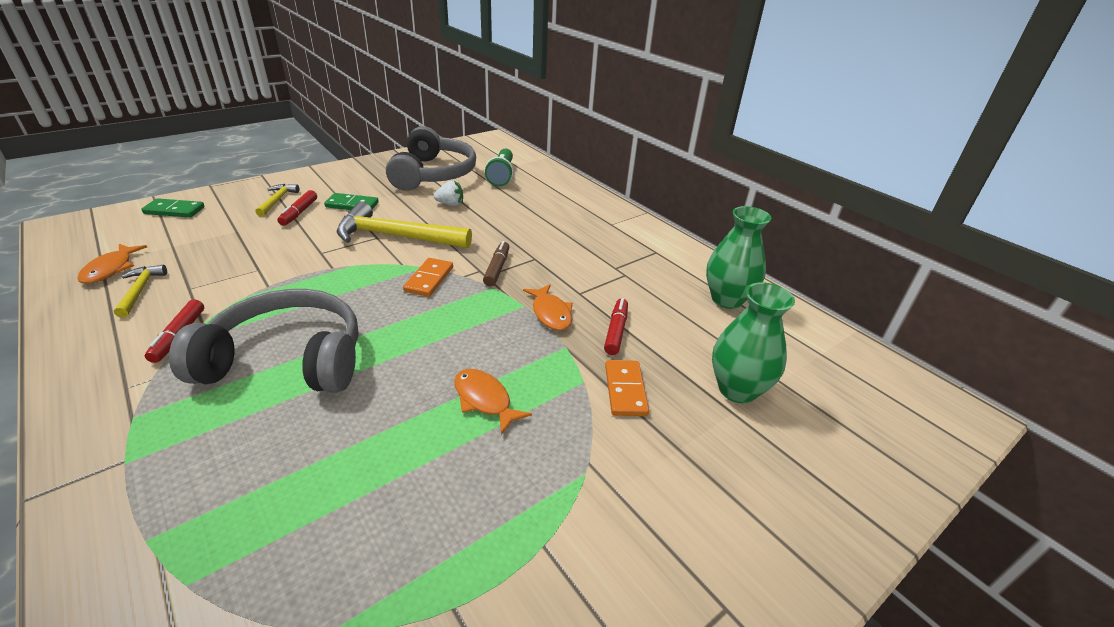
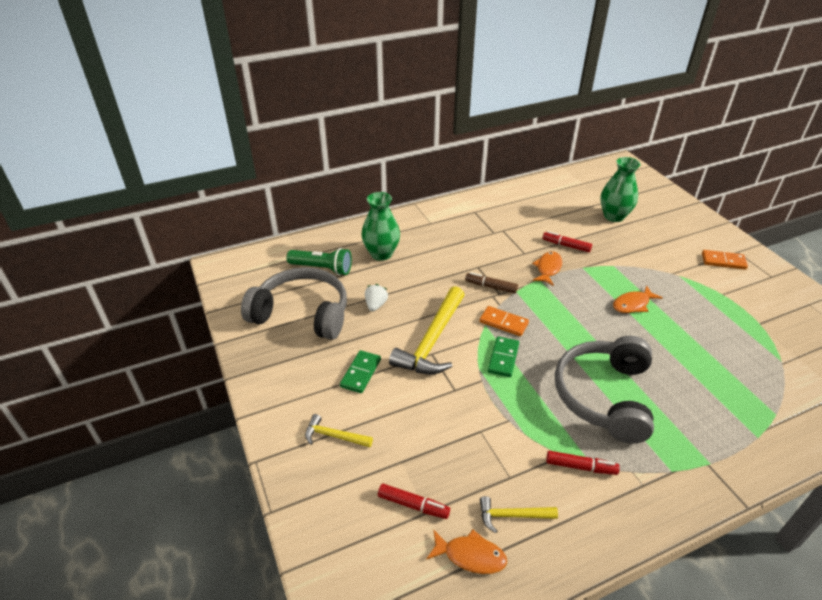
camera: 75 degrees left, 5 degrees up
green domino [141,198,205,218] -> green domino moved to [488,336,519,377]
red marker [277,190,317,226] -> red marker moved to [378,484,450,519]
orange fish [523,284,573,331] -> orange fish turned 60 degrees counterclockwise [532,251,562,286]
orange domino [605,360,649,416] -> orange domino moved to [702,250,748,270]
green vase [706,206,771,309] -> green vase moved to [361,192,400,261]

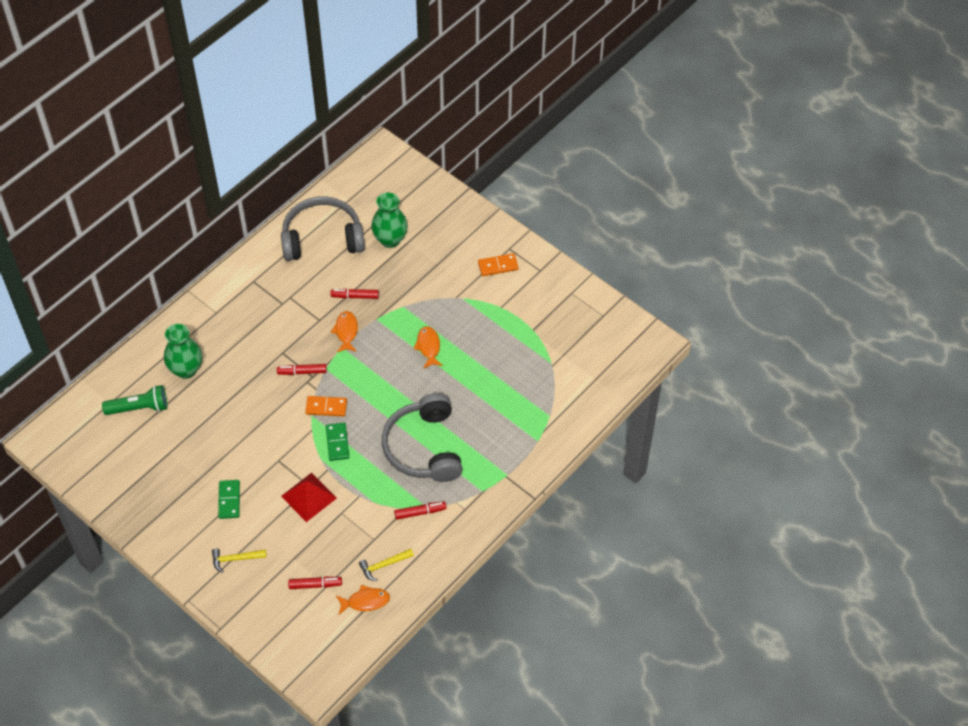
camera: 25 degrees left, 15 degrees up
grey headphones [241,267,347,340] -> grey headphones moved to [281,197,365,261]
white strawberry [365,284,388,311] -> none
yellow hammer [389,286,465,375] -> none
brown marker [465,272,518,294] -> red marker [277,364,327,375]
orange fish [613,285,663,313] -> orange fish turned 135 degrees clockwise [413,326,443,369]
none -> red pyramid [281,473,337,522]

